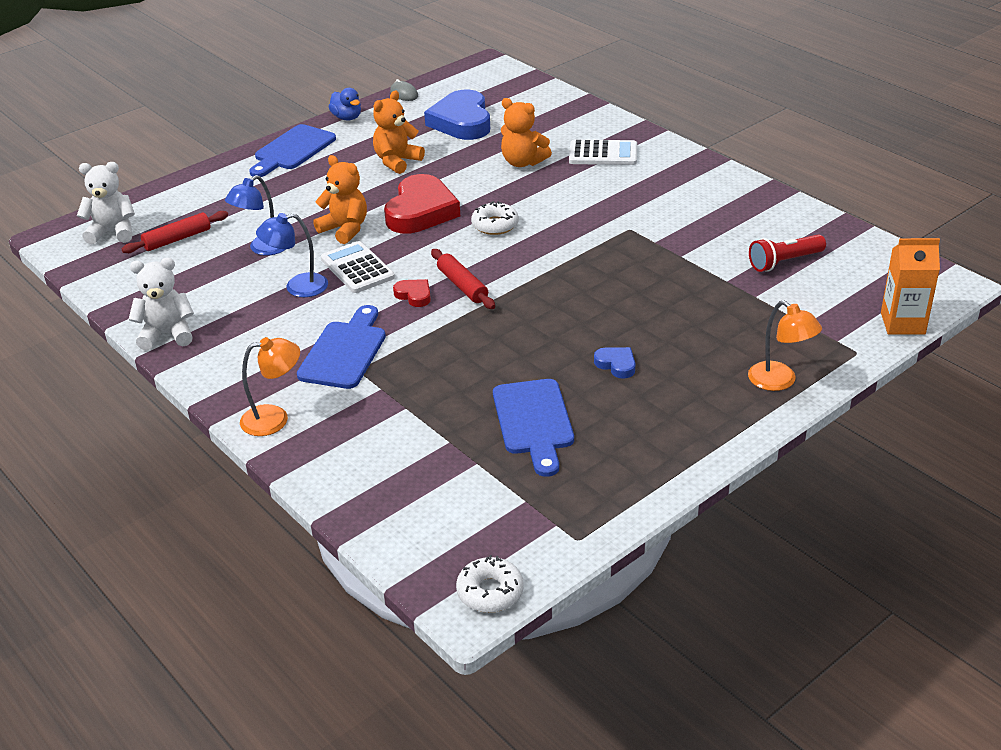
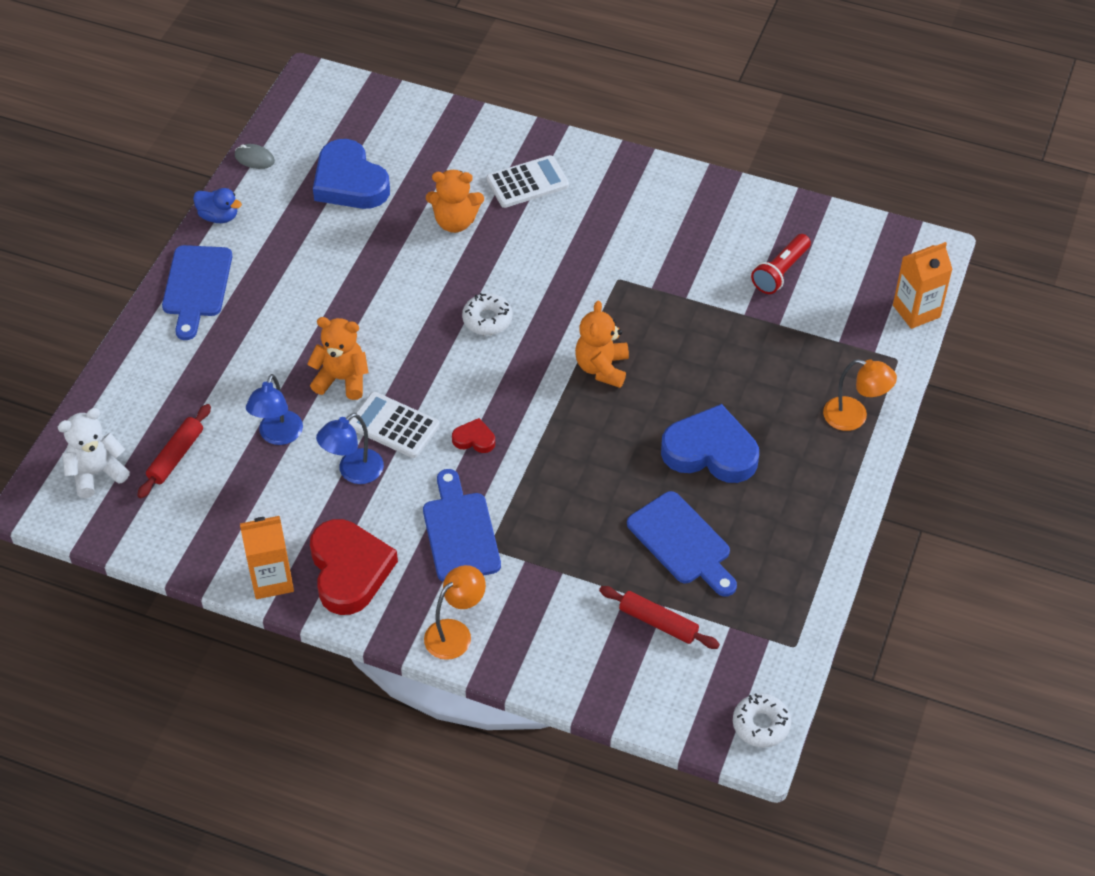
camera: 30 degrees left, 15 degrees up
white teddy bear [128,258,194,350] -> orange carton [240,516,294,599]
orange teddy bear [373,91,425,174] -> orange teddy bear moved to [575,301,629,388]
red heart [384,174,460,234] -> red heart moved to [310,519,398,615]
red rolling pin [431,249,495,309] -> red rolling pin moved to [599,586,720,649]
blue heart [594,347,635,379] -> blue heart [661,404,759,483], size x2.22

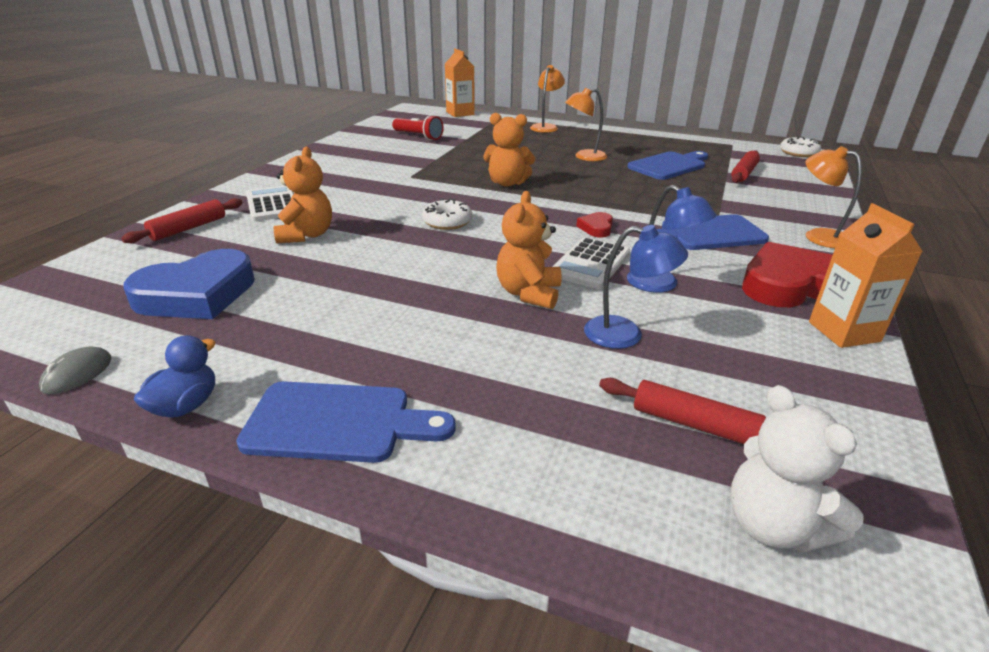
camera: 90 degrees left, 20 degrees down
blue heart [661,404,759,483] -> orange lamp [565,88,607,161]
none -> red rolling pin [121,198,243,243]

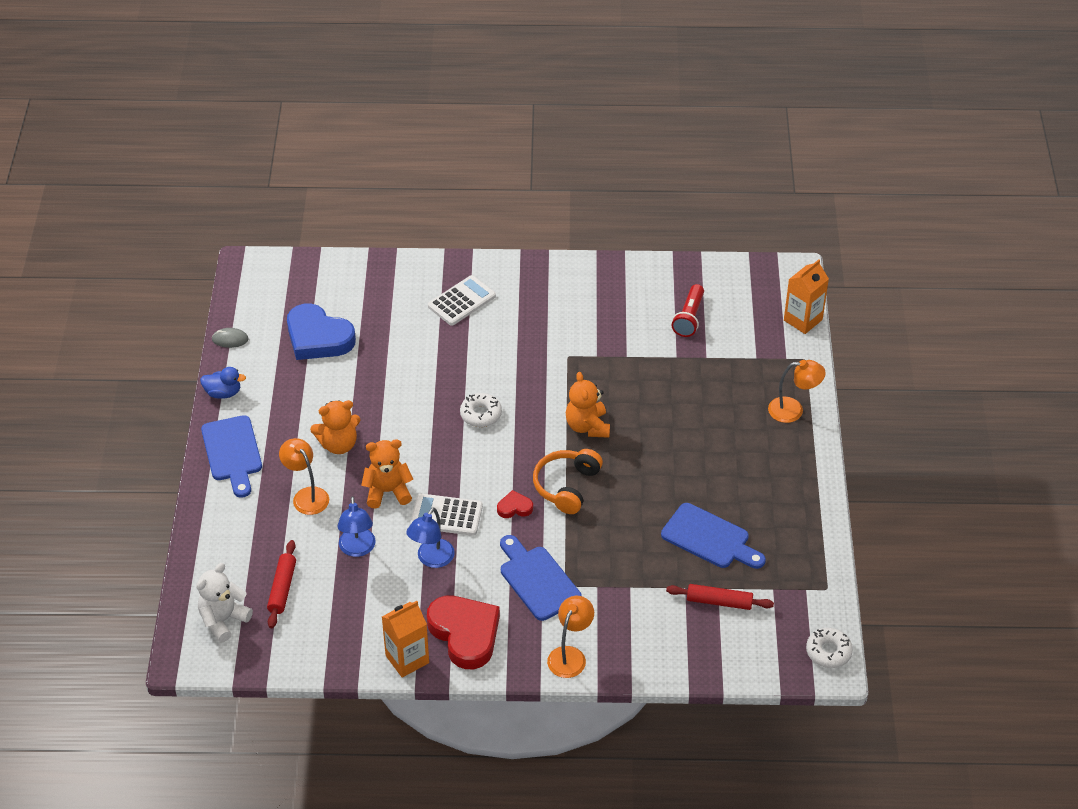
camera: 70 degrees right, 15 degrees up
red rolling pin [121,198,243,243] -> none
orange teddy bear [274,147,332,243] -> orange teddy bear moved to [310,400,360,454]
orange lamp [565,88,607,161] -> orange lamp moved to [279,438,329,515]
none -> orange headphones [533,449,603,514]

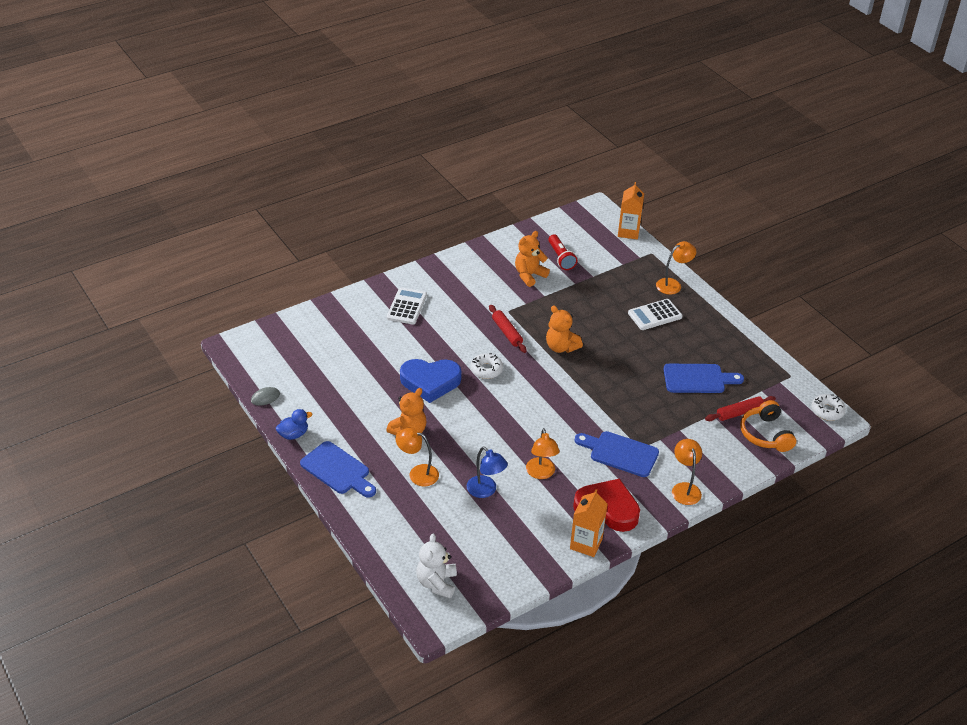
camera: 35 degrees left, 5 degrees down
red rolling pin [267,540,296,628] -> red rolling pin moved to [489,305,527,353]
blue heart [287,303,356,360] -> blue heart moved to [400,359,462,403]
orange teddy bear [361,439,413,508] -> orange teddy bear moved to [515,231,550,287]
blue lamp [406,508,455,568] -> orange lamp [526,428,560,479]
white calculator [410,494,483,536] -> white calculator moved to [628,299,683,330]
red heart [497,490,533,518] -> none
orange headphones [533,449,603,514] -> orange headphones moved to [740,400,796,452]

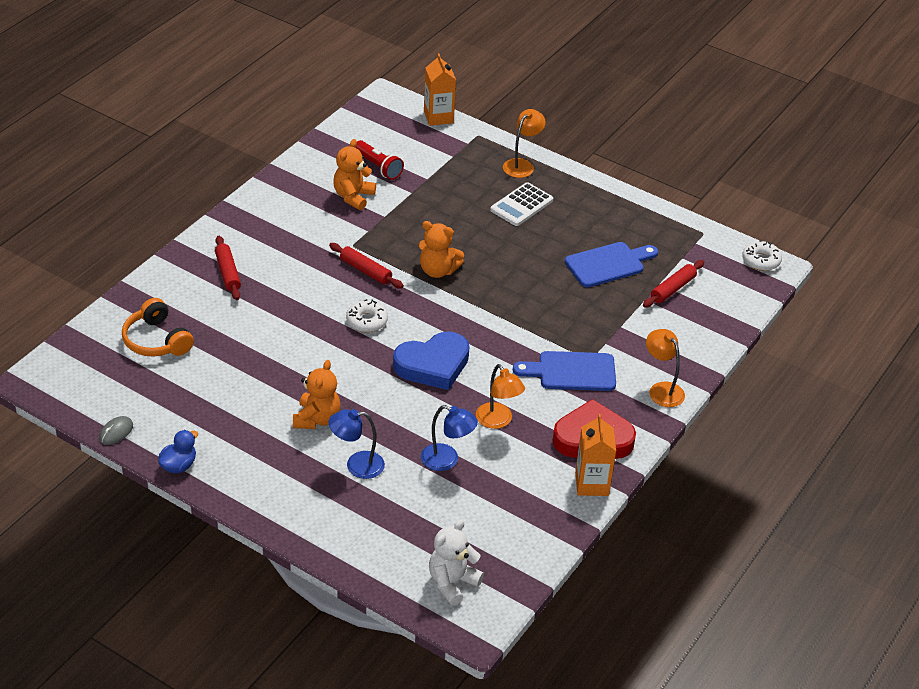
camera: 25 degrees left, 0 degrees up
blue cutting board [300,441,376,498] -> none
white calculator [387,288,427,324] -> red rolling pin [215,236,241,300]
orange lamp [396,428,439,486] -> blue lamp [328,409,385,479]
blue heart [400,359,462,403] -> blue heart moved to [393,332,470,390]
white teddy bear [417,533,457,598] -> white teddy bear turned 60 degrees clockwise [429,519,484,606]
orange headphones [740,400,796,452] -> orange headphones moved to [122,298,194,357]

